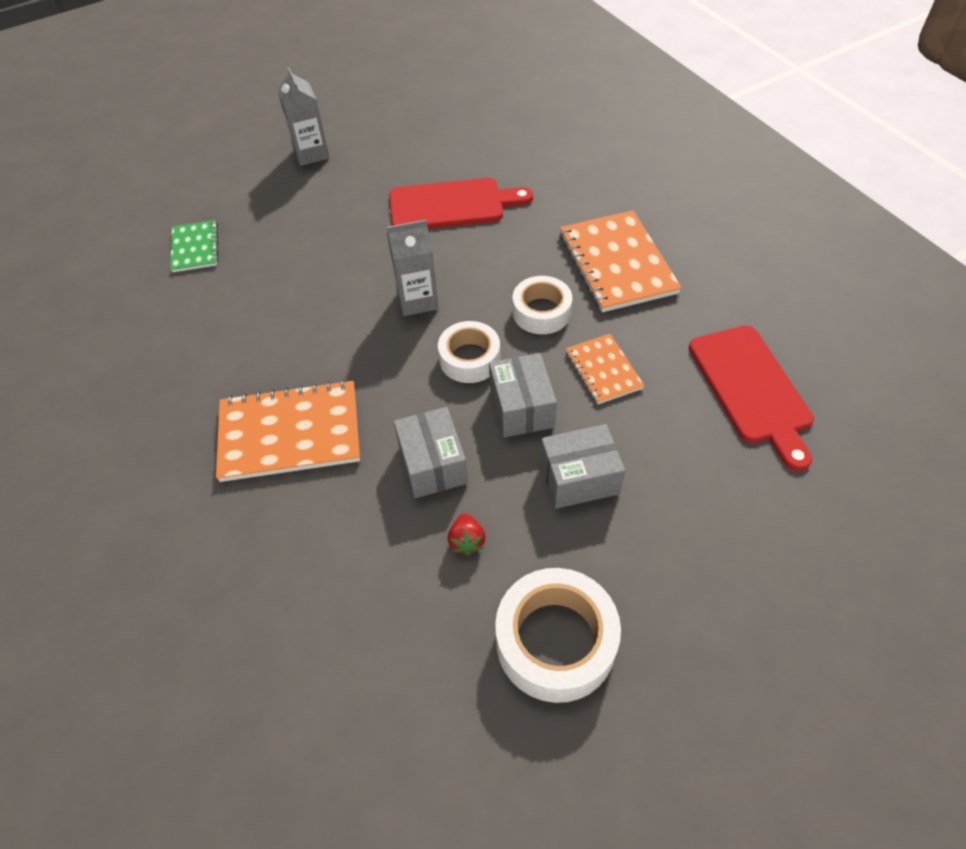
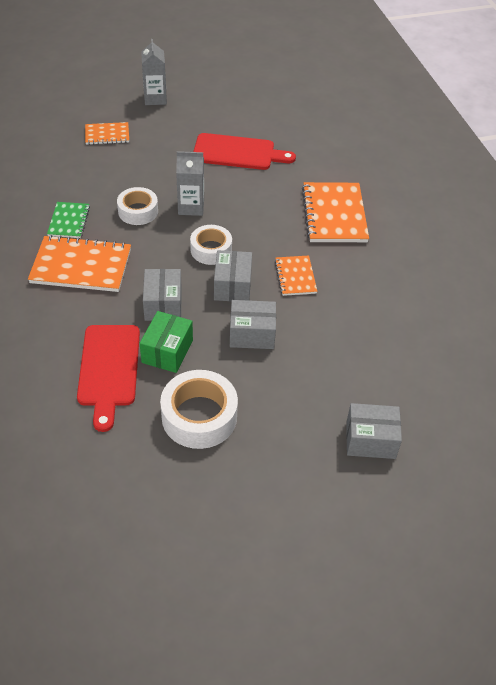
camera: 10 degrees right, 5 degrees down
green notebook [170,220,218,273] -> green notebook moved to [47,202,90,238]
red strawberry [448,513,486,556] -> green box [139,311,193,373]
white tape [513,276,572,334] -> white tape moved to [117,187,158,225]
red cutting board [689,325,814,472] -> red cutting board moved to [77,325,140,432]
none -> orange notebook [85,122,129,145]
none -> grey box [346,403,402,459]

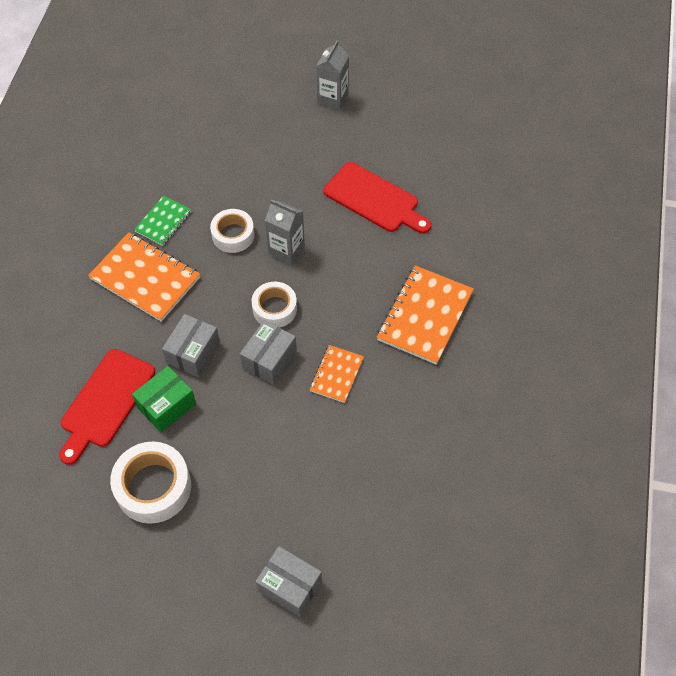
camera: 30 degrees right, 10 degrees up
orange notebook [85,122,129,145] -> none
grey box [230,300,276,349] -> none

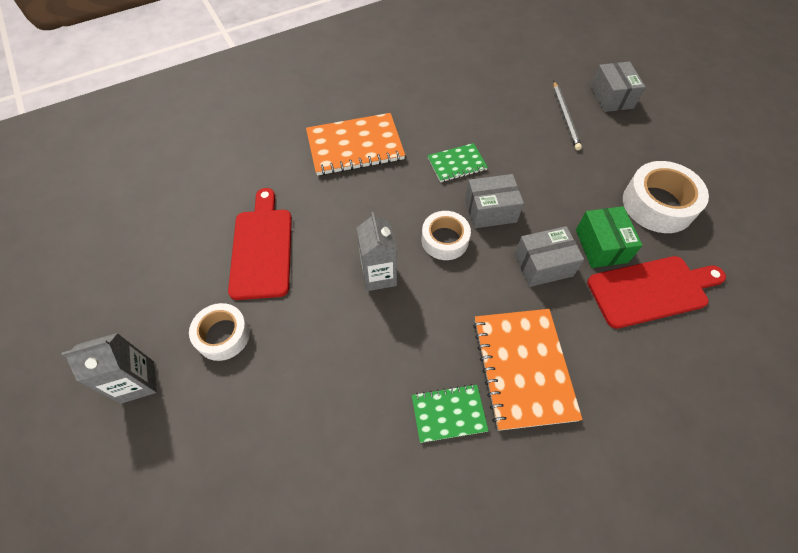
camera: 130 degrees left, 0 degrees up
green box [132,366,196,432] -> green box turned 75 degrees clockwise [576,206,643,268]
white tape [210,209,255,253] -> white tape moved to [189,303,250,361]
orange notebook [309,345,364,403] -> green notebook [427,143,488,182]
none -> grey pencil [553,81,582,150]

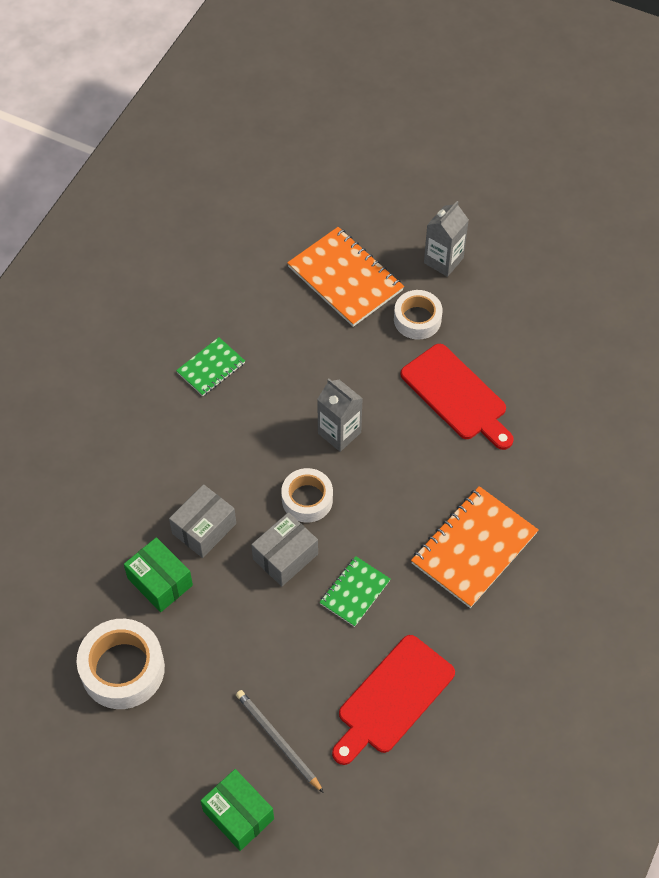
camera: 145 degrees right, 0 degrees up
orange notebook [473,309,583,431] -> orange notebook moved to [287,227,404,327]
red cutting board [587,256,726,329] -> red cutting board moved to [332,635,455,765]
grey box [591,61,645,112] -> green box [200,769,274,851]

